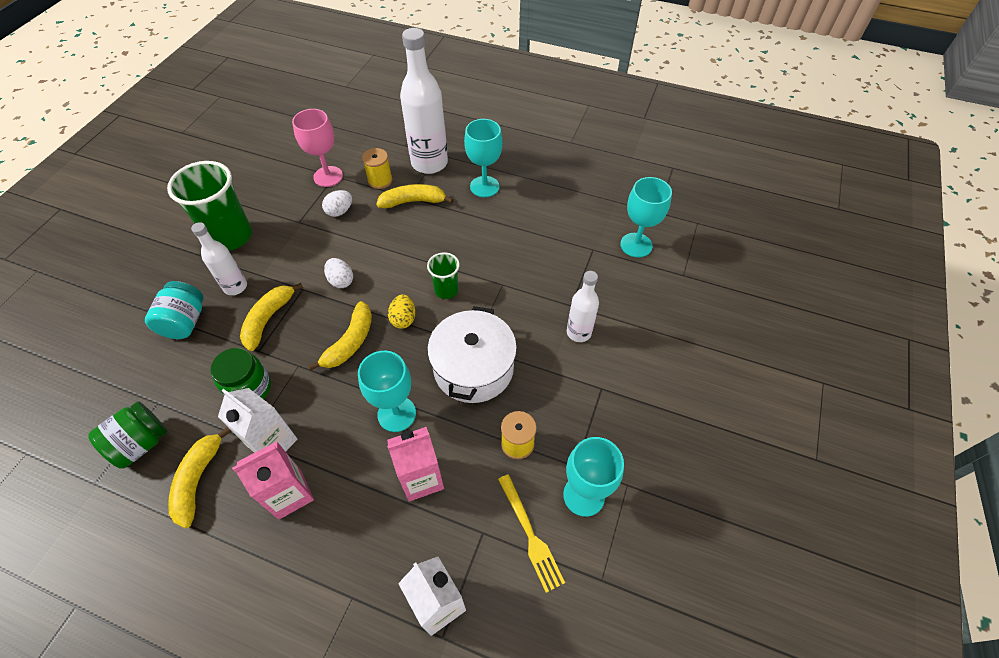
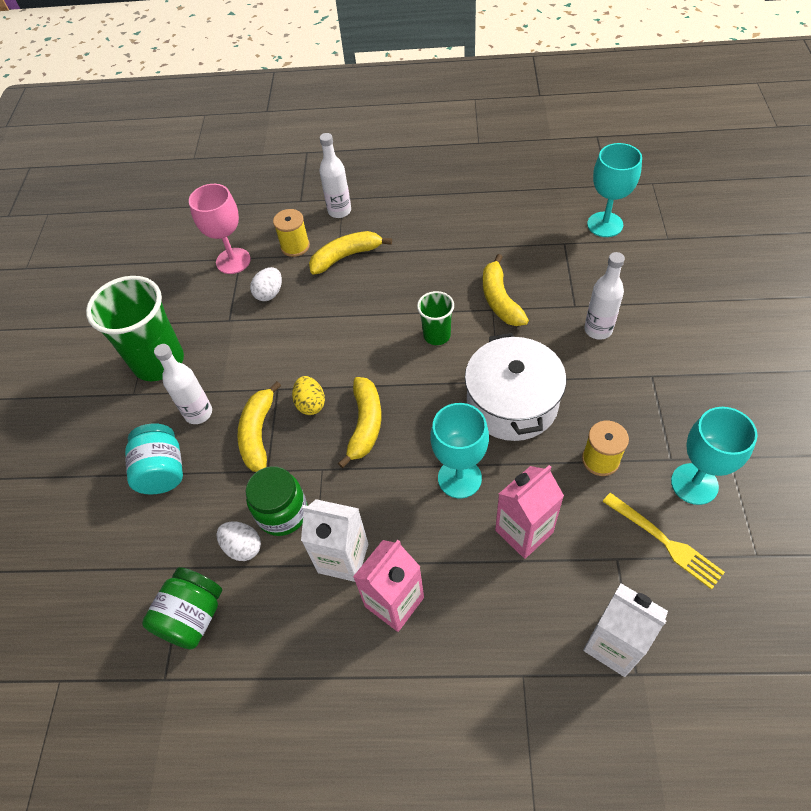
camera: 15 degrees left, 0 degrees up
yellow banana [168,427,231,529] -> yellow banana moved to [483,254,529,326]
white egg [324,258,353,288] -> white egg moved to [217,522,261,561]
yellow egg [388,294,416,329] -> yellow egg moved to [292,376,325,415]
white bottle [400,28,448,174] -> white bottle [319,133,351,218], size x0.55
turquoise goblet [464,119,503,197] -> none

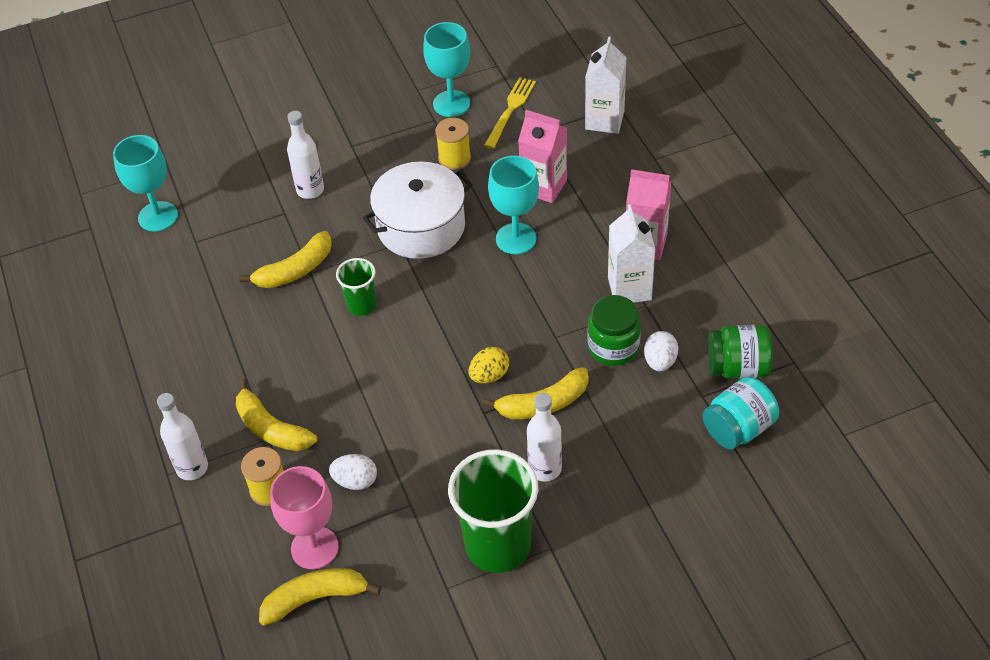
camera: 115 degrees left, 5 degrees down
turquoise jar [125,423,183,495] -> turquoise jar moved to [703,377,779,449]
yellow banana [338,377,381,468] -> yellow banana moved to [259,568,381,626]

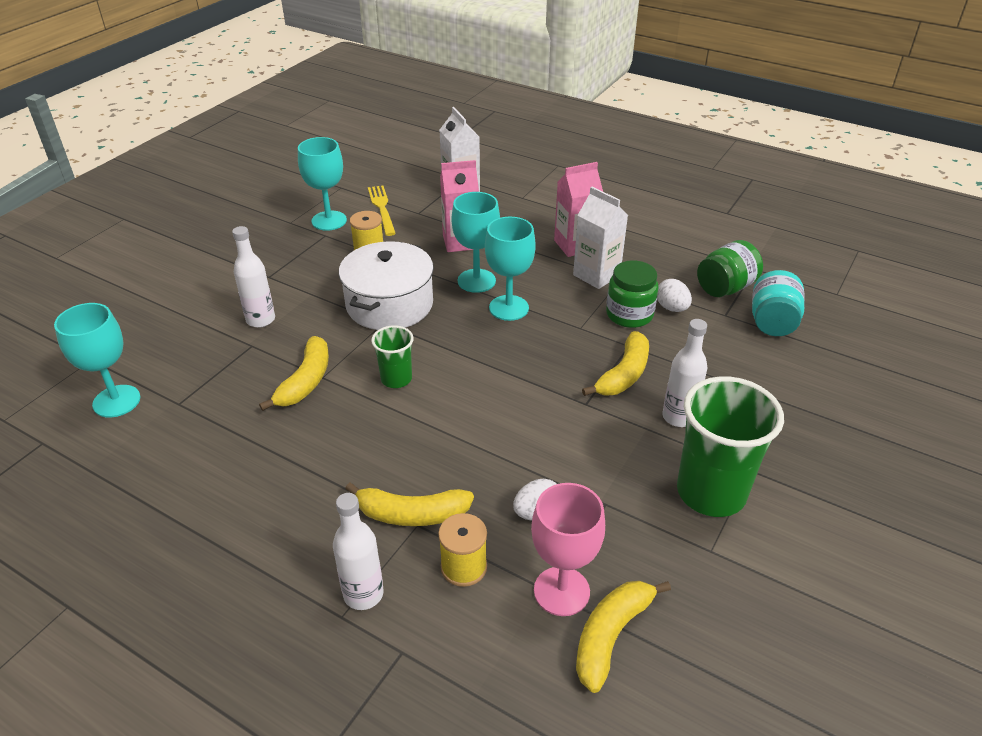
camera: 40 degrees left, 10 degrees down
yellow egg [468,347,509,383] -> none
none -> turquoise goblet [485,217,536,321]

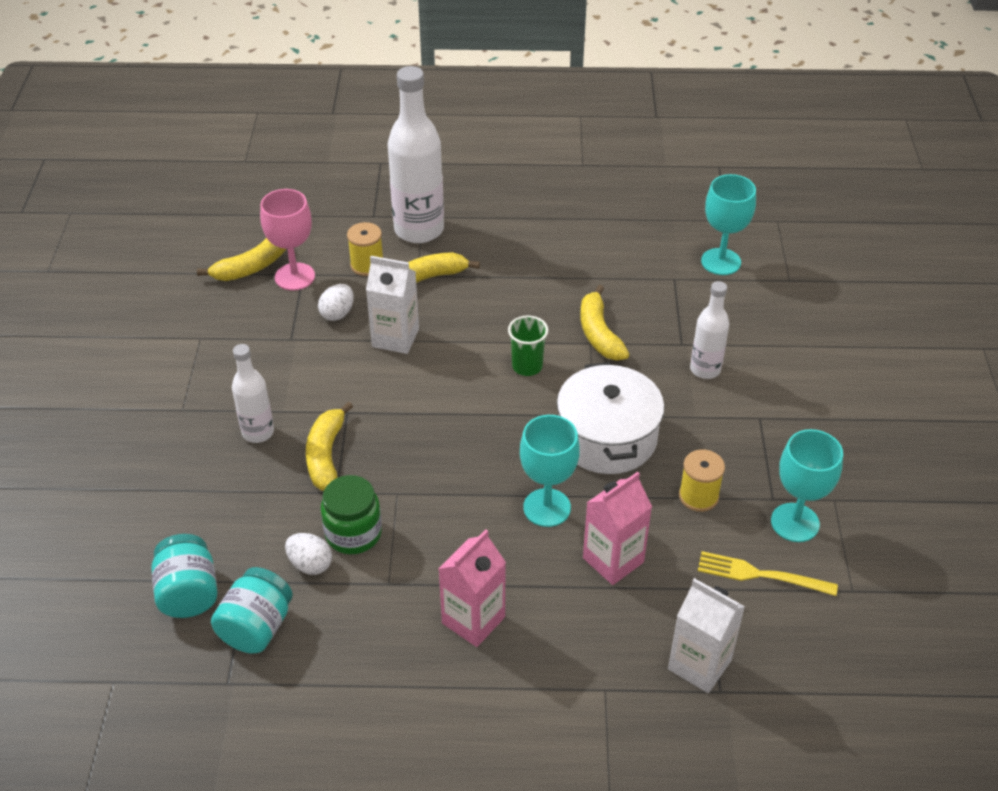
camera: 150 degrees right, 5 degrees up
white bottle [333,493,384,610] -> white bottle [388,66,444,243], size x1.81
yellow fork [368,185,396,236] -> yellow fork turned 150 degrees clockwise [698,551,838,596]
turquoise goblet [485,217,536,321] -> none
white carton [573,187,628,289] -> white carton moved to [366,256,419,354]
yellow banana [576,581,671,693] -> yellow banana turned 45 degrees clockwise [197,238,286,281]
green cup [677,376,784,517] -> none
green jar [697,240,763,297] -> turquoise jar [211,567,293,654]

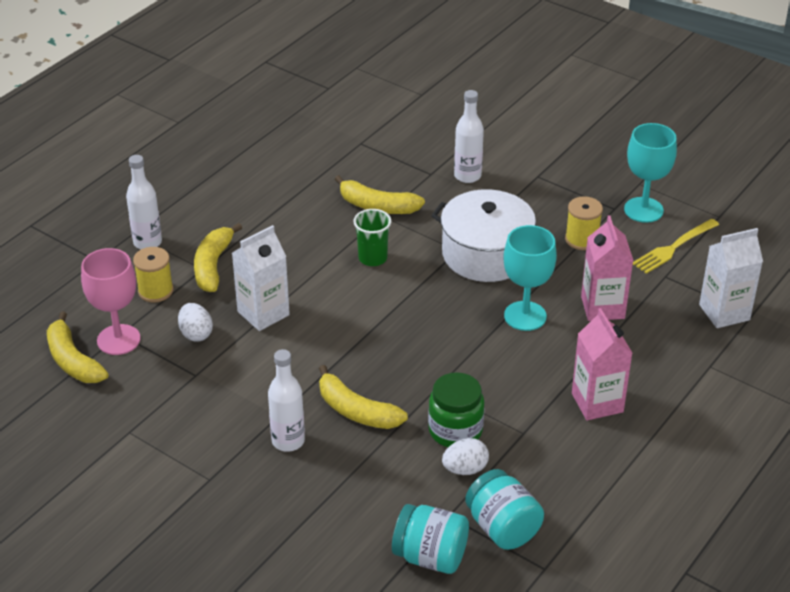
camera: 55 degrees left, 5 degrees down
yellow banana [197,238,286,281] -> yellow banana turned 150 degrees clockwise [47,312,109,383]
white bottle [388,66,444,243] -> white bottle [126,155,162,249], size x0.55
turquoise goblet [701,174,756,275] -> none

